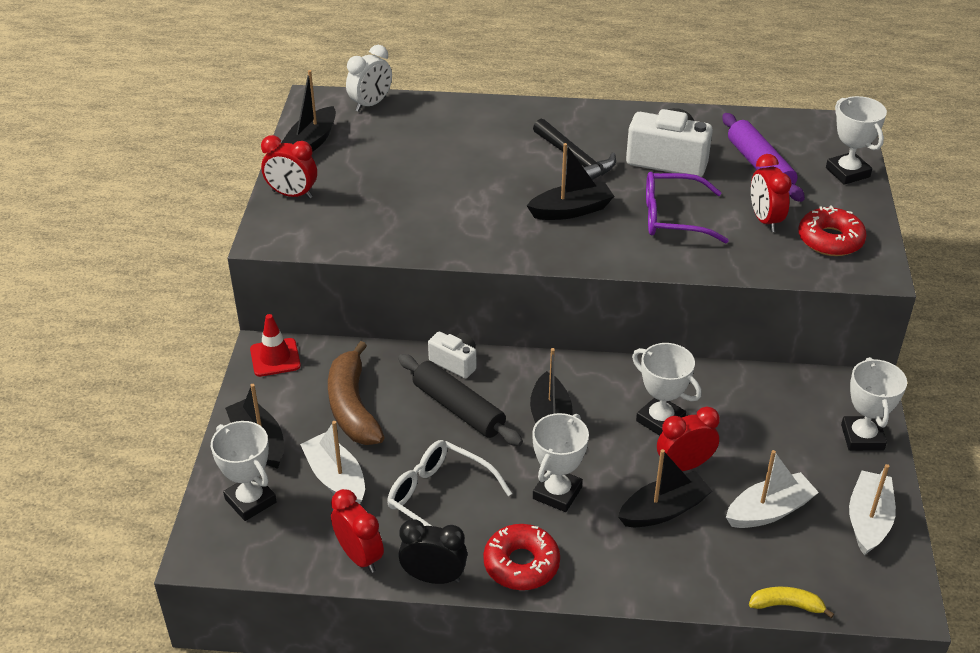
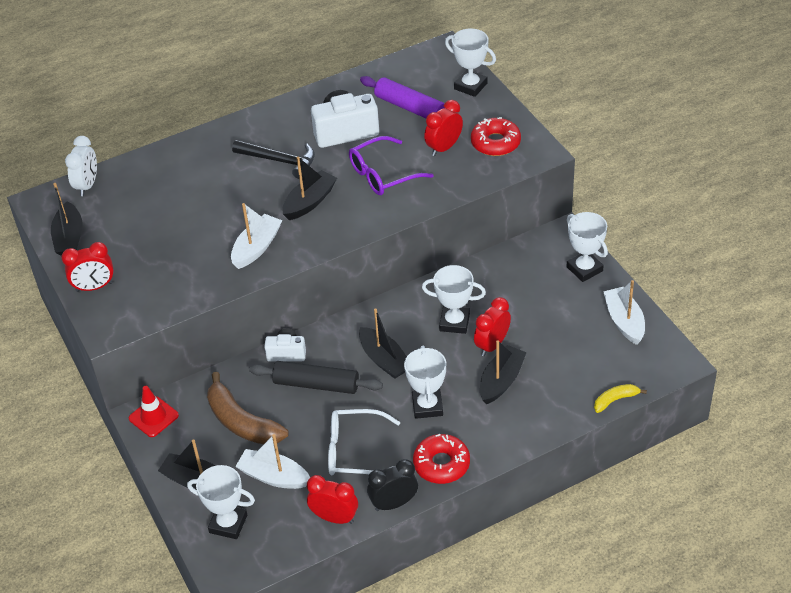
camera: 30 degrees left, 5 degrees up
white boat [726,450,819,528] -> white boat moved to [231,203,282,269]
red clock [751,154,792,232] -> red clock turned 90 degrees clockwise [424,100,463,156]

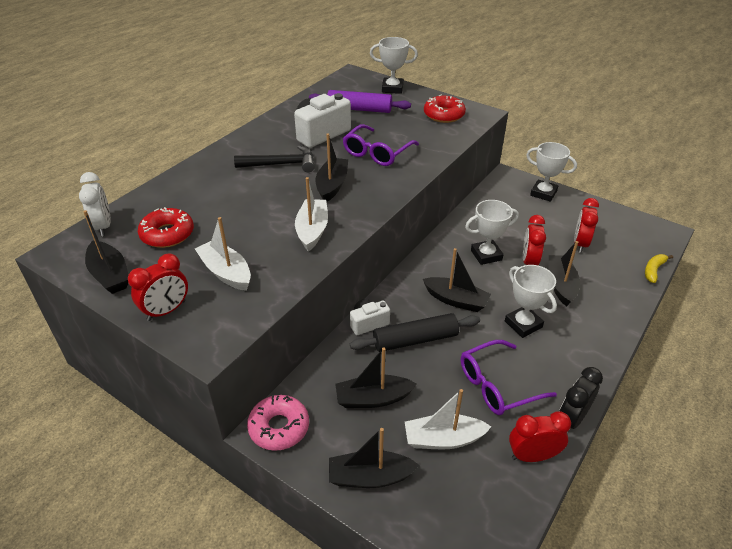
camera: 30 degrees left, 5 degrees down
red traffic cone [129,386,179,437] -> pink donut [247,395,309,451]
white trophy [187,465,255,539] -> none
brown banana [207,372,289,444] -> black boat [335,348,417,408]
white glasses [328,409,401,475] -> purple glasses [461,340,557,415]
red donut [413,434,470,484] -> red donut moved to [138,207,194,248]
red clock [424,100,463,156] -> red clock moved to [574,198,599,253]
white boat [603,280,645,345] -> white boat moved to [195,217,251,291]

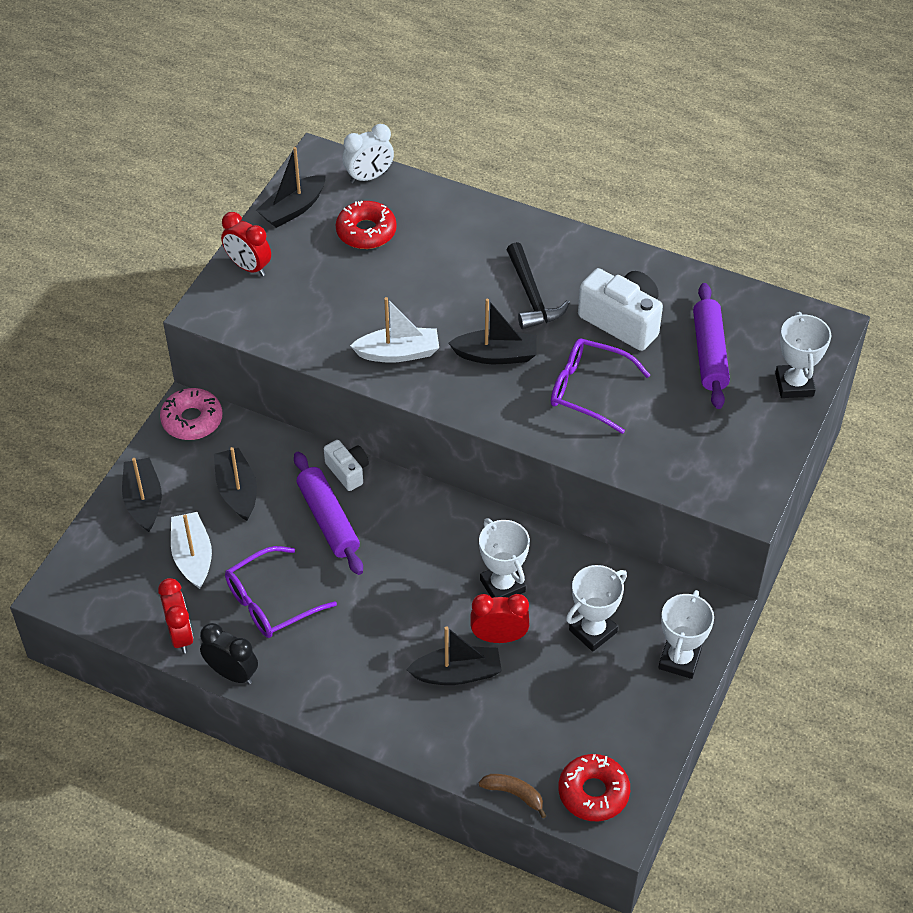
camera: 80 degrees right, 10 degrees up
white boat [195,217,251,291] -> none
black rolling pin [350,313,480,352] -> purple rolling pin [294,452,363,575]
black boat [423,248,491,312] -> none
red donut [424,95,466,123] -> red donut moved to [559,754,630,821]
purple glasses [461,340,557,415] -> purple glasses turned 90 degrees counterclockwise [225,546,337,638]
white trophy [505,265,557,338] -> white trophy moved to [566,565,627,652]
red clock [574,198,599,253] -> none
yellow banana [645,254,673,283] -> brown banana [479,774,547,818]

